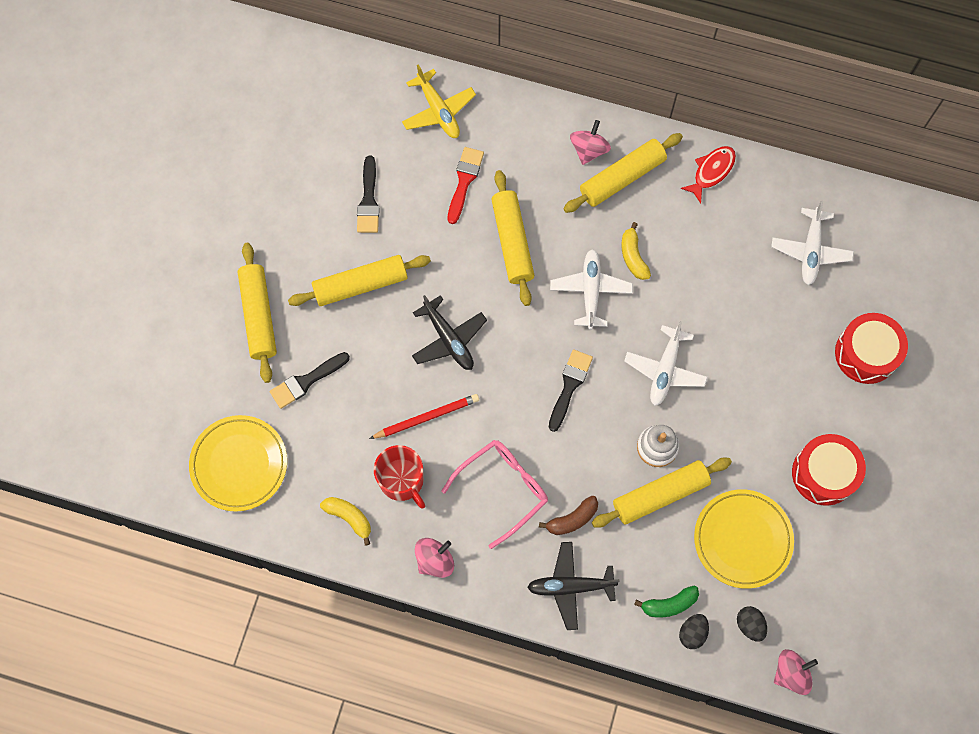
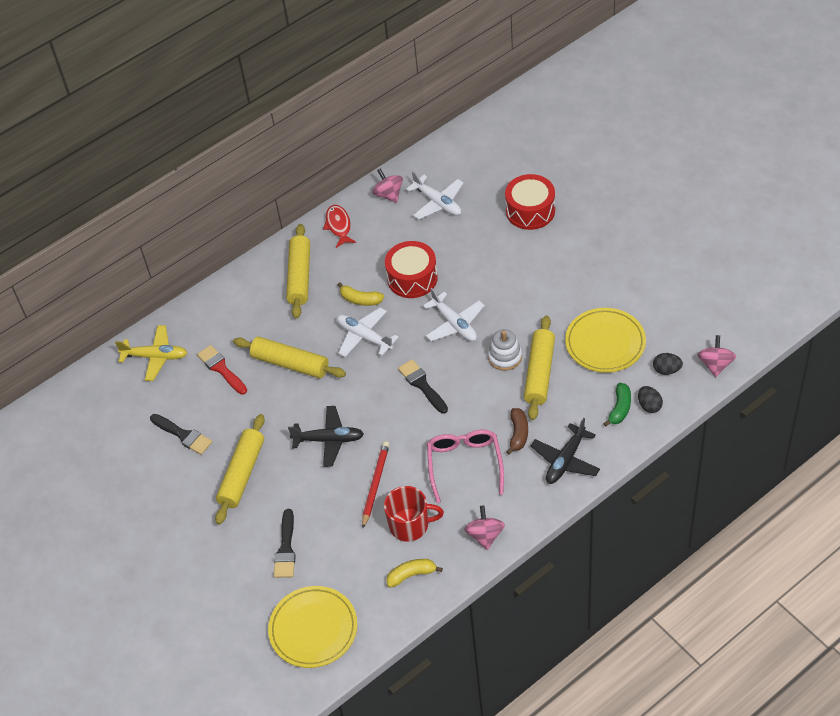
camera: 50 degrees left, 20 degrees down
yellow rolling pin [237,243,277,383] -> none
pink spinning top [570,120,611,165] -> pink spinning top moved to [372,168,403,203]
red drum [792,434,866,506] -> red drum moved to [385,241,438,298]

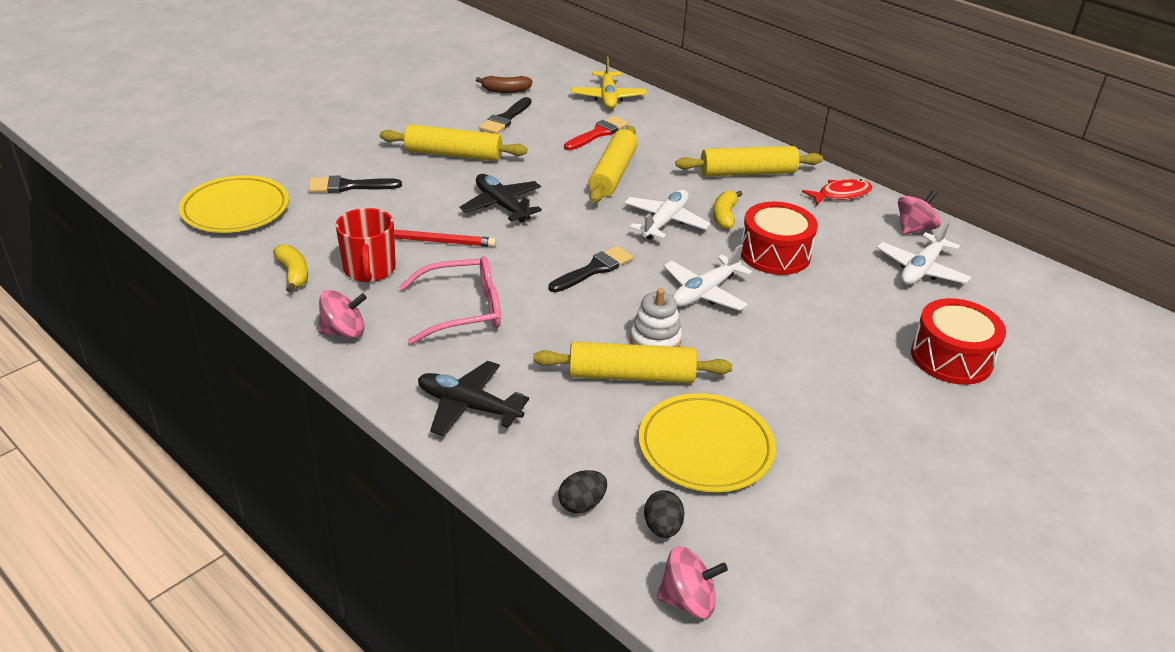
camera: 75 degrees right, 15 degrees down
black plane [288,406,364,467] -> black plane turned 150 degrees clockwise [460,174,542,222]
brown banana [506,408,528,455] -> brown banana moved to [476,76,532,93]
green banana [603,383,631,427] -> none

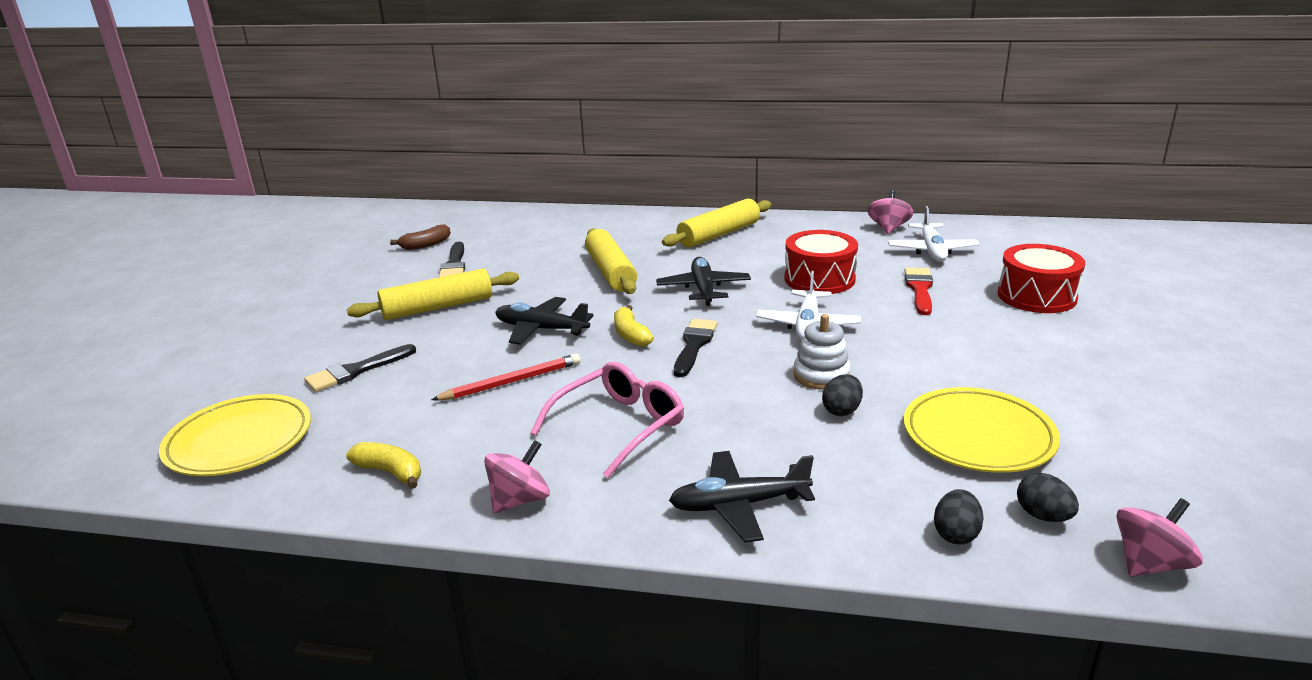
camera: 30 degrees left, 10 degrees down
red mug [335,208,396,282] -> none
yellow rolling pin [533,342,732,383] -> black egg [822,374,863,416]
red brush [564,116,629,150] -> red brush moved to [904,268,933,315]
yellow plane [571,56,647,109] -> none
white plane [624,190,711,240] -> black plane [656,257,751,306]
yellow banana [713,190,743,230] -> yellow banana moved to [614,305,654,347]
red fish [802,179,872,205] -> none

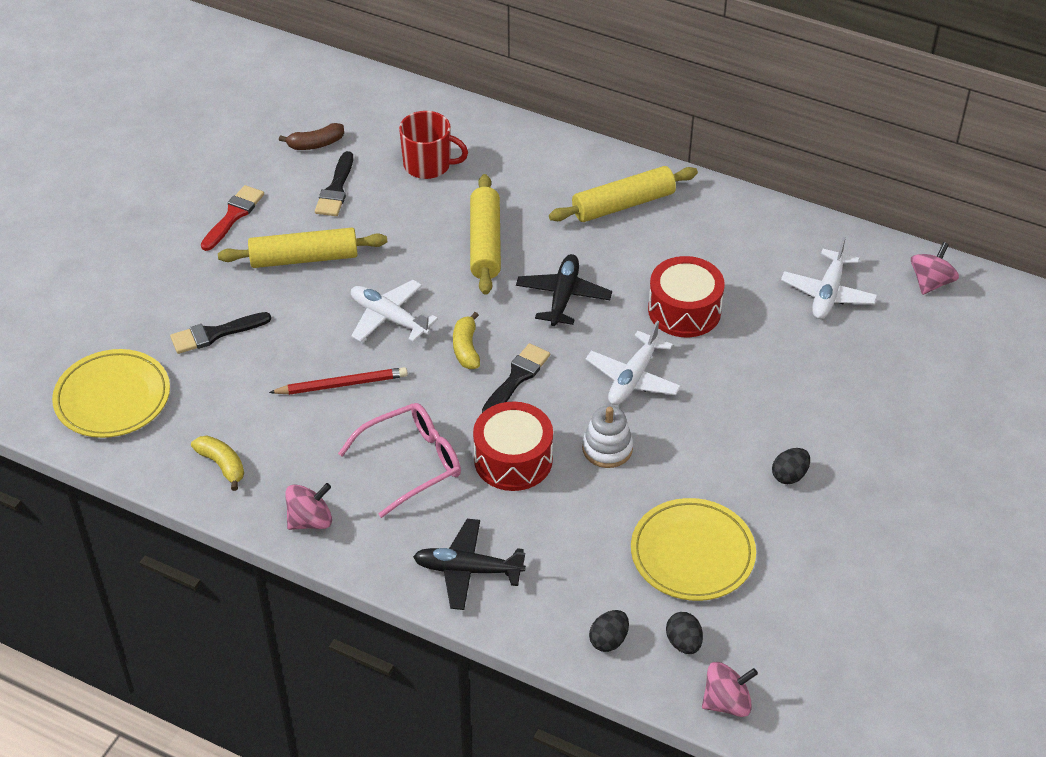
camera: 15 degrees right, 20 degrees up
black plane [495,297,594,345] -> white plane [351,280,438,342]
black egg [822,374,863,416] -> black egg moved to [772,448,810,484]
pink spinning top [867,190,913,234] -> pink spinning top moved to [911,242,959,295]
red brush [904,268,933,315] -> red brush moved to [201,185,264,251]
red drum [997,244,1085,313] -> red drum moved to [473,401,553,491]
none -> red mug [399,111,468,179]

